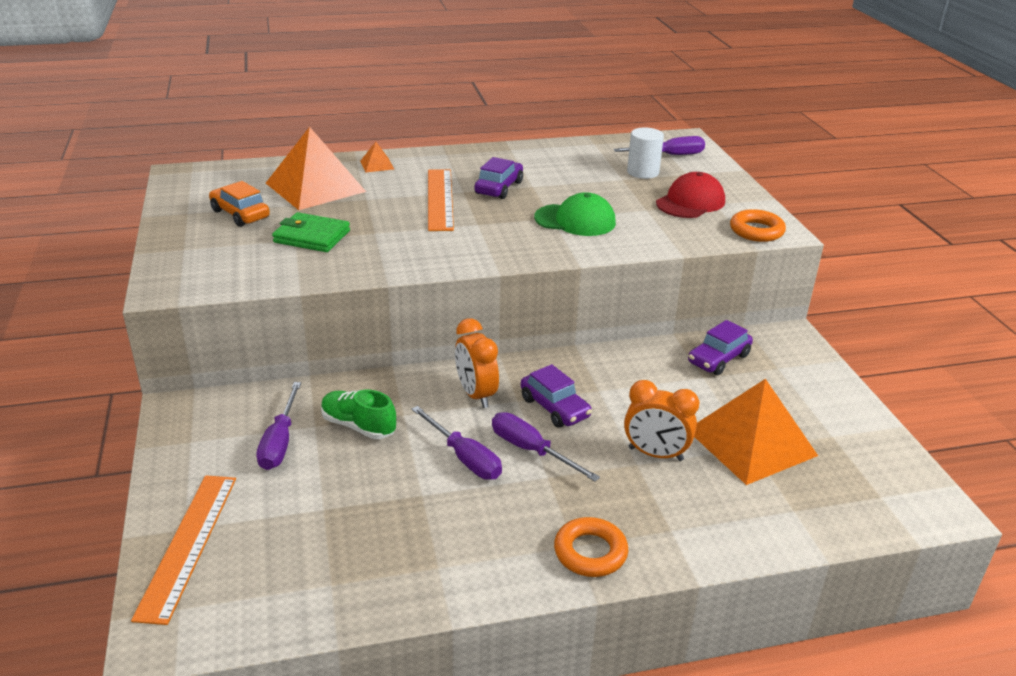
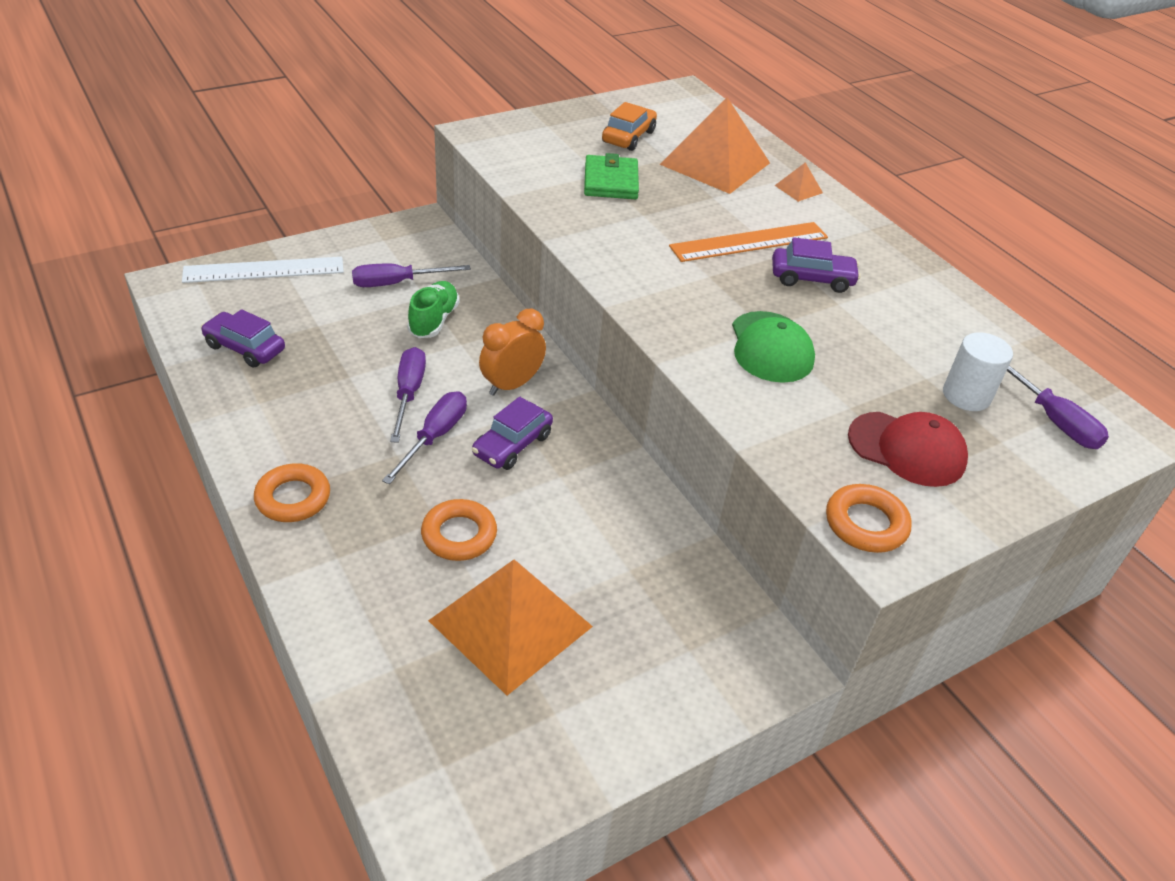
camera: 70 degrees right, 10 degrees up
orange ruler [131,475,236,625] -> white ruler [182,257,344,283]
purple screwdriver [411,406,502,480] -> purple screwdriver turned 150 degrees clockwise [390,347,426,443]
orange clock [624,380,699,461] -> orange ring [421,499,497,561]
purple car [688,320,753,375] -> purple car moved to [201,309,285,368]

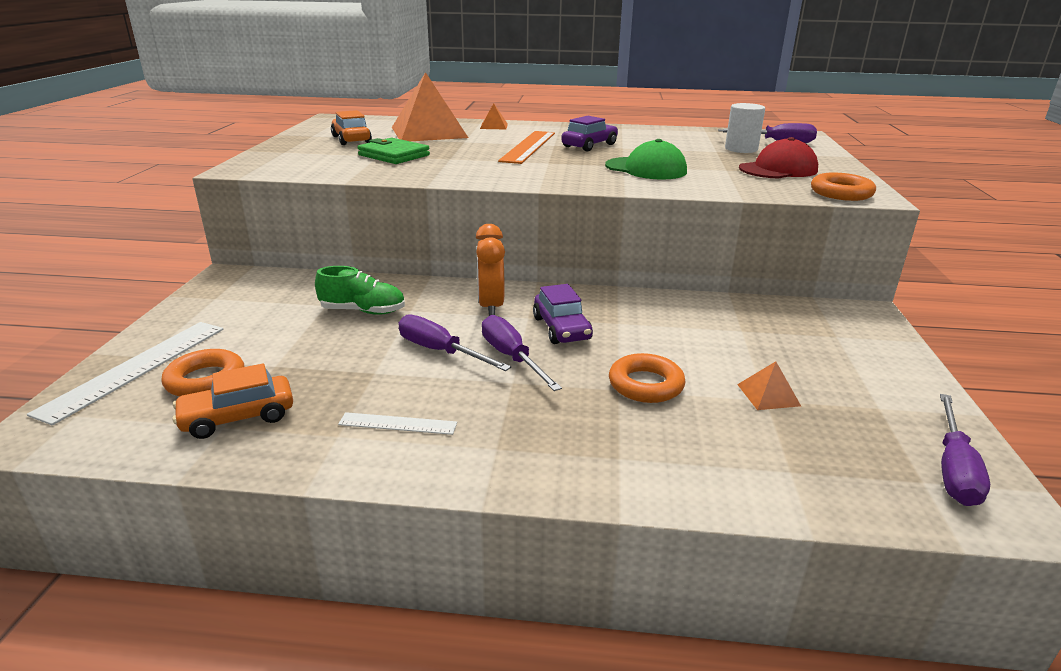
camera: 50 degrees left, 15 degrees down
purple car [201,309,285,368] -> orange car [173,364,293,439]
orange ring [254,463,330,522] -> orange ring moved to [161,349,244,397]
purple screwdriver [352,264,471,287] -> purple screwdriver moved to [940,394,990,506]
green shoe [407,281,460,338] -> green shoe turned 135 degrees clockwise [315,266,405,315]
orange pyramid [428,559,593,695] -> orange pyramid [737,361,801,410], size x0.41
none -> white ruler [338,412,457,435]

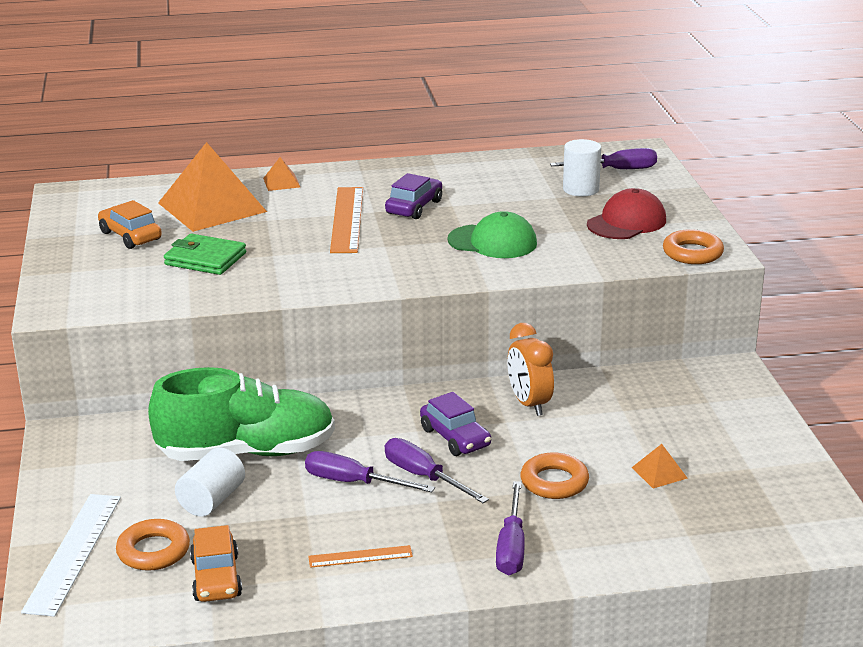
camera: 15 degrees left, 0 degrees up
orange car [173,364,293,439] -> orange car turned 60 degrees counterclockwise [190,525,242,602]
green shoe [315,266,405,315] -> green shoe [148,367,335,461], size x1.94
white ruler [338,412,457,435] -> orange ruler [308,545,413,568]
orange clock [476,224,505,316] -> orange clock moved to [507,323,554,416]
purple screwdriver [940,394,990,506] -> purple screwdriver moved to [496,481,525,576]
none -> white cylinder [175,448,245,517]

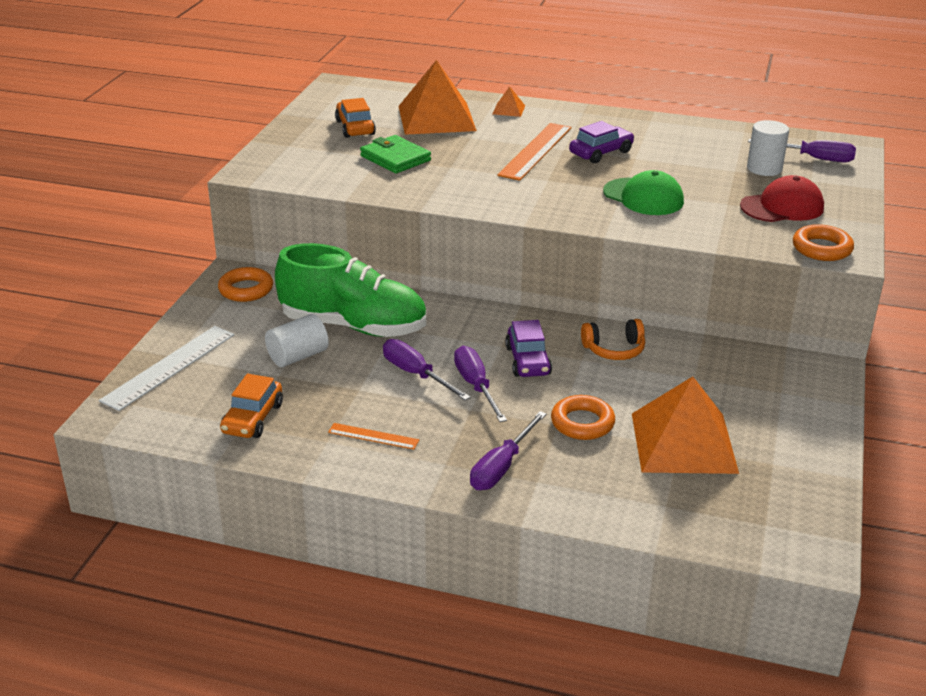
camera: 25 degrees right, 5 degrees up
orange ring [116,519,190,571] -> orange ring moved to [218,267,273,302]
orange clock [507,323,554,416] -> orange headphones [581,319,645,360]
orange pyramid [631,444,687,488] -> orange pyramid [632,376,739,474], size x2.41

